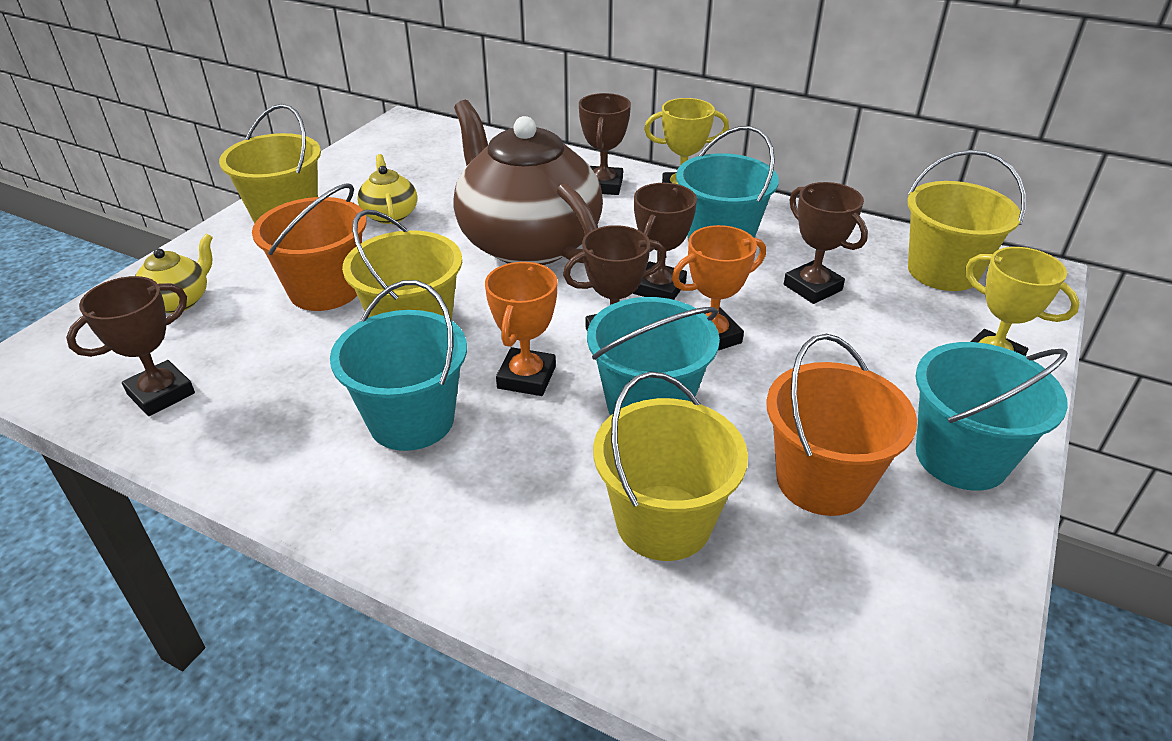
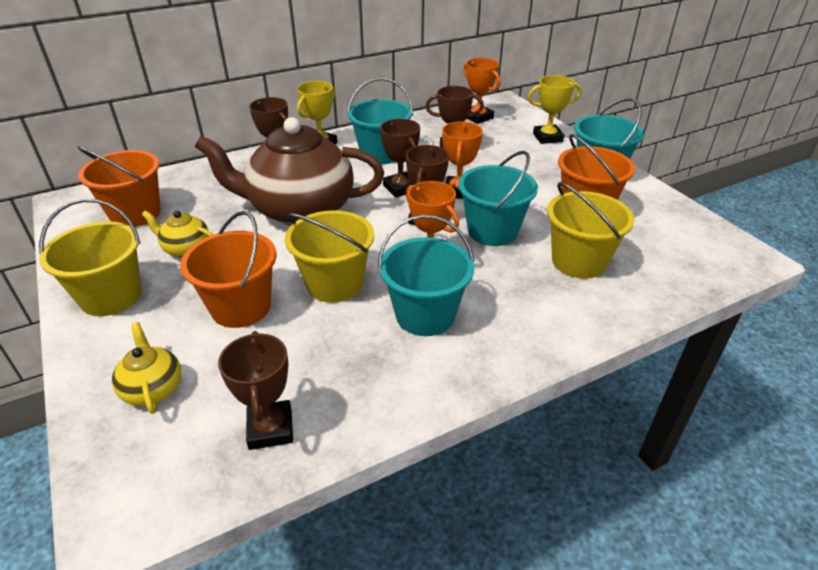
camera: 55 degrees left, 0 degrees up
yellow bucket [907,150,1026,291] -> orange trophy [463,58,501,124]
none -> orange bucket [77,146,161,227]

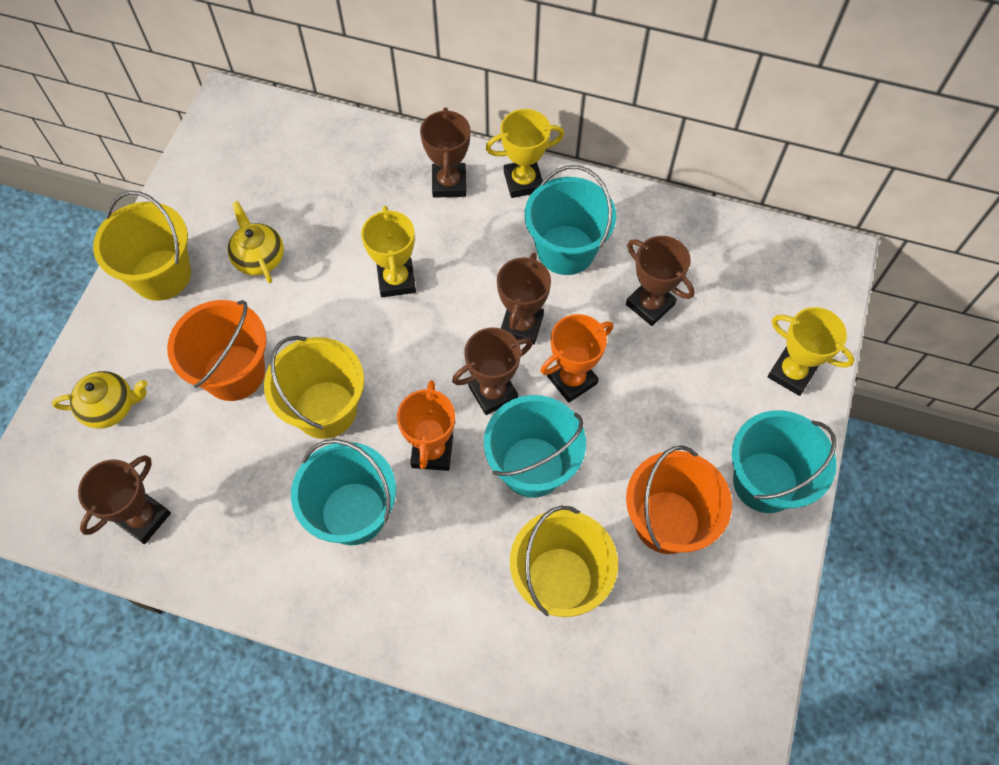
camera: 45 degrees right, 25 degrees up
orange bucket [77,146,161,227] -> none
yellow teapot [112,322,181,414] -> yellow teapot turned 60 degrees clockwise [52,371,148,429]
brown teapot [195,117,384,226] -> yellow trophy [361,206,416,297]
orange trophy [463,58,501,124] -> none

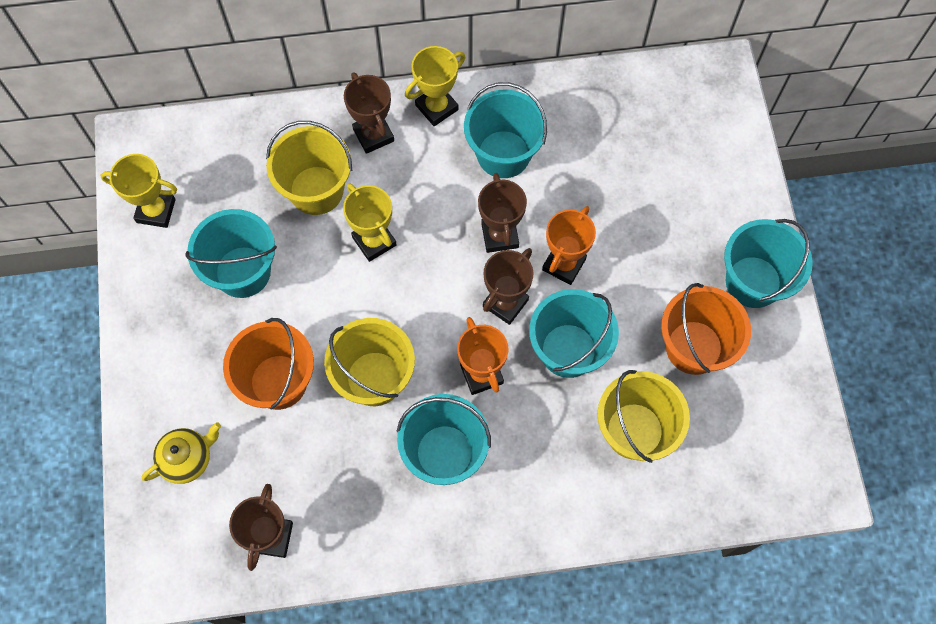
camera: 25 degrees left, 5 degrees up
yellow bucket [93,191,191,301] -> yellow bucket moved to [266,121,352,215]
yellow teapot [228,201,284,283] -> turquoise bucket [185,209,277,298]
brown trophy [626,236,694,326] -> none
yellow trophy [767,307,855,396] -> yellow trophy moved to [100,154,177,228]

